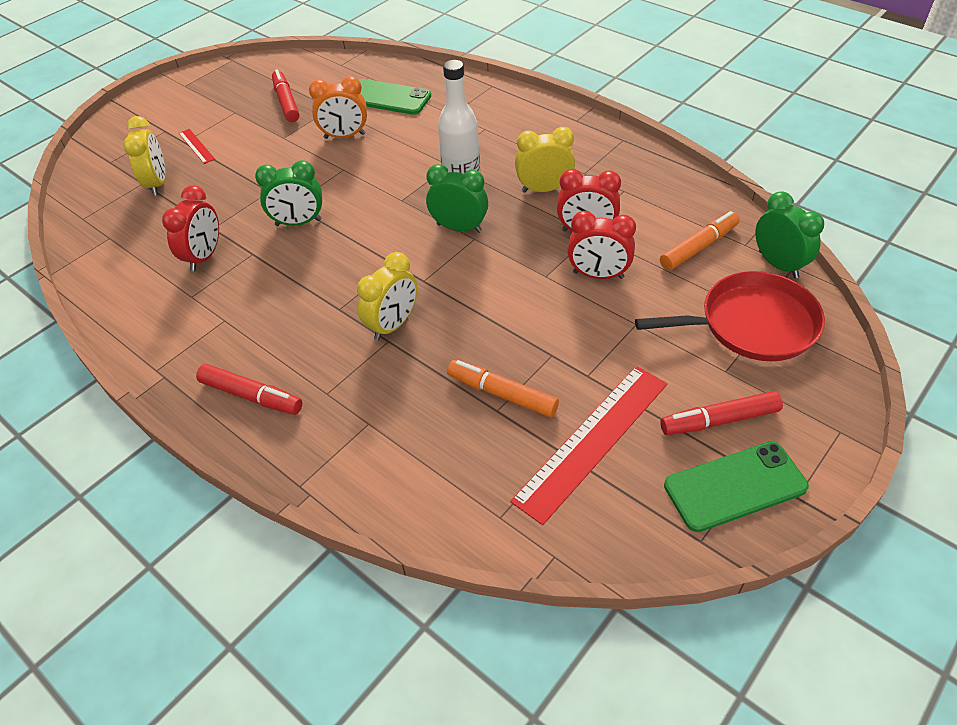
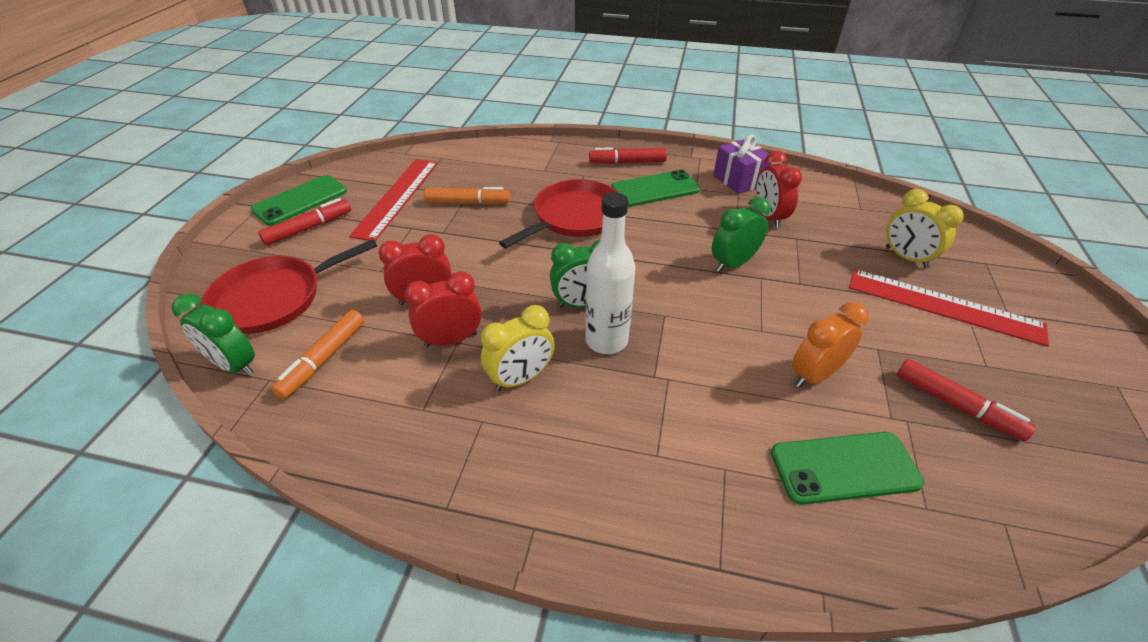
camera: 150 degrees right, 5 degrees down
red ruler [179,129,215,164] -> red ruler [849,269,1049,347], size x2.24
yellow clock [357,252,417,341] -> red pan [499,179,619,248]
none -> green phone [611,170,700,207]
none -> purple gift [713,135,771,194]

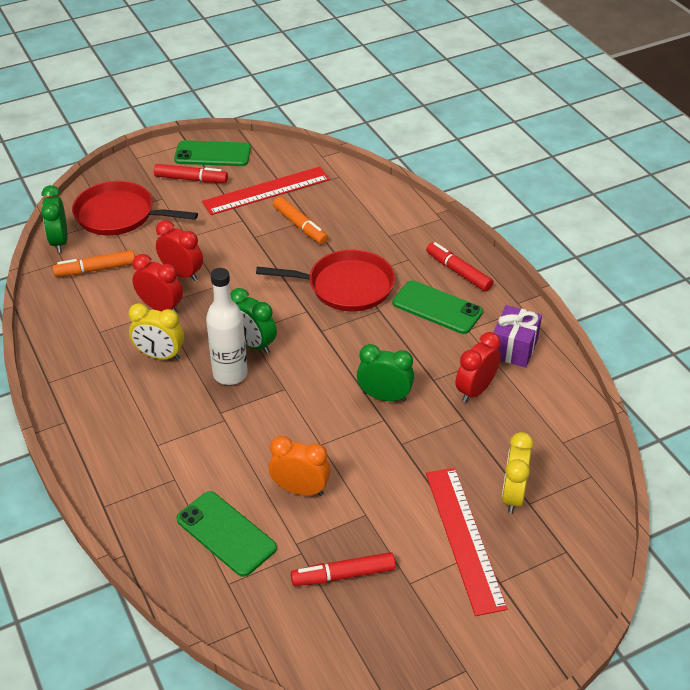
camera: 50 degrees right, 0 degrees up
red marker [897,359,1036,441] -> red marker turned 75 degrees clockwise [291,552,396,586]

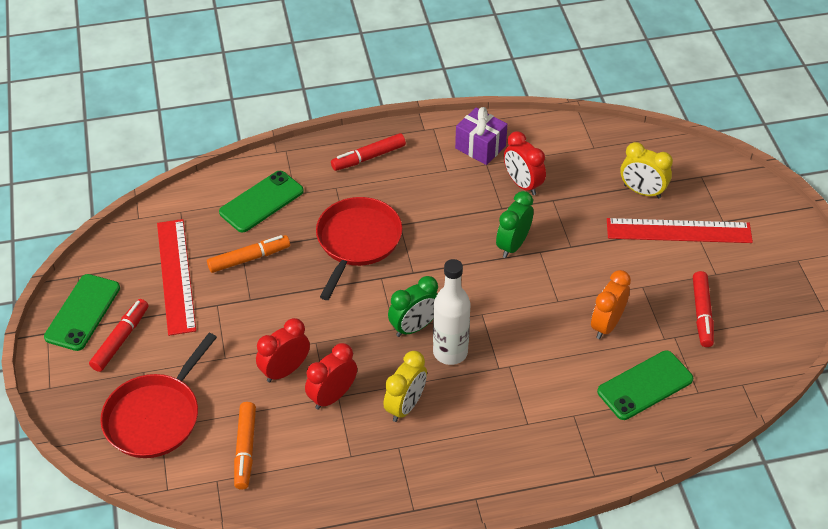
camera: 75 degrees left, 5 degrees up
green clock [41,185,67,253] -> none
green phone [392,280,483,334] -> green phone moved to [219,171,304,233]

